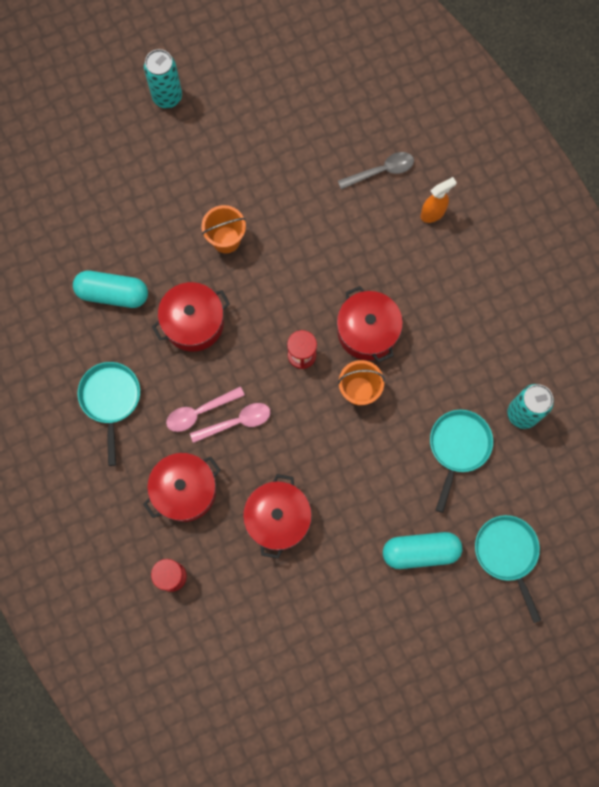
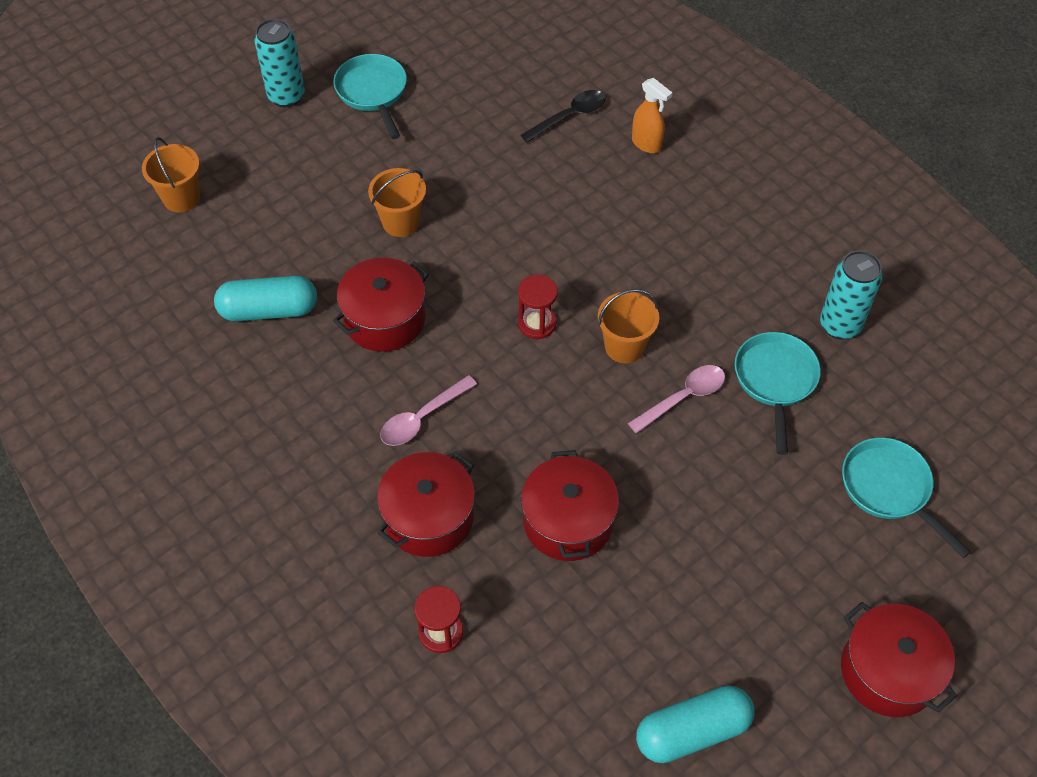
camera: 15 degrees left, 20 degrees down
turquoise pan [78,362,140,466] -> turquoise pan moved to [333,54,407,139]
pink spoon [190,403,271,443] -> pink spoon moved to [628,365,725,434]
red pot [337,286,403,363] -> red pot moved to [841,602,957,717]
grey spoon [338,152,414,189] -> black spoon [521,90,606,143]
turquoise capsule [383,532,462,569] -> turquoise capsule moved to [636,685,754,763]
orange spray bottle [421,177,457,223] -> orange spray bottle turned 90 degrees clockwise [632,78,672,153]
none -> orange bucket [142,137,200,212]

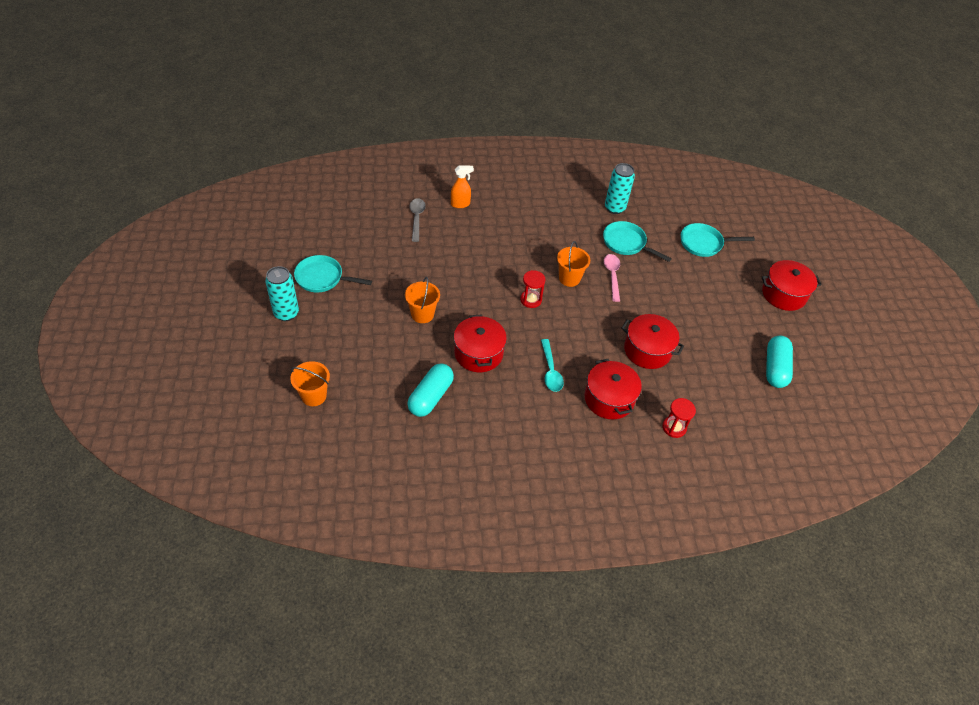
camera: 60 degrees left, 5 degrees down
pink spoon [380,375,477,446] -> turquoise spoon [541,339,564,392]
black spoon [521,90,606,143] -> grey spoon [409,198,426,242]

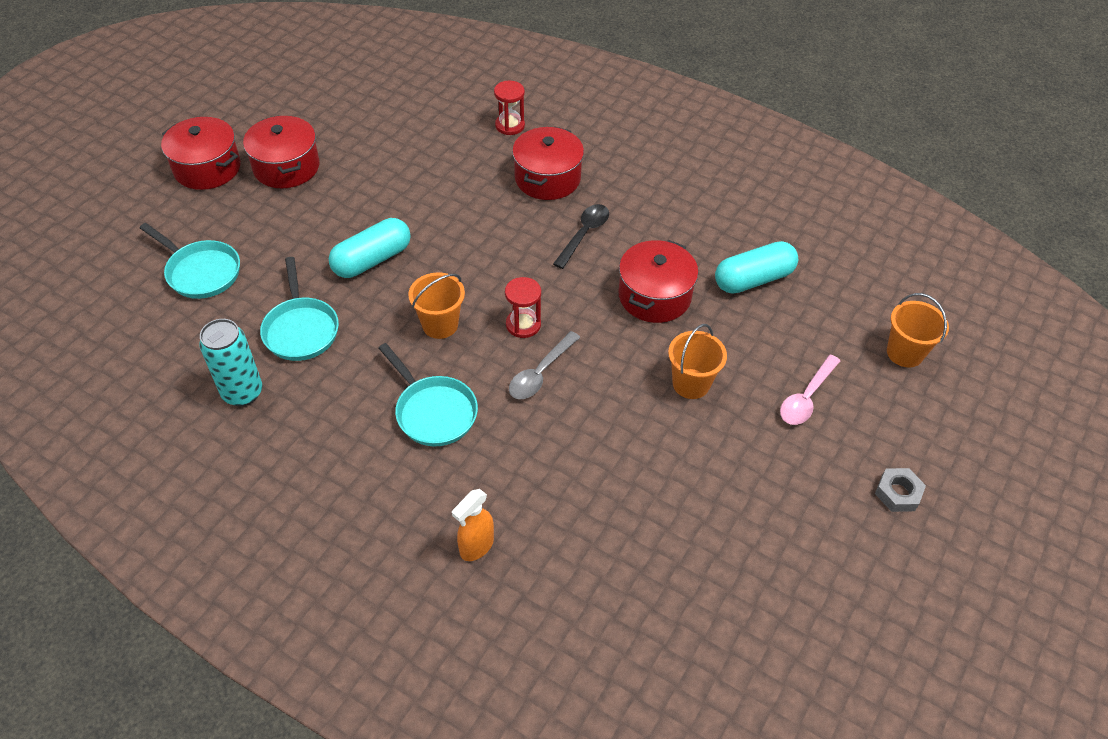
camera: 140 degrees left, 0 degrees up
turquoise can [265,266,299,321] -> grey nut [875,468,926,512]
turquoise pan [294,255,372,293] -> turquoise pan moved to [379,343,478,446]
grey spoon [409,198,426,242] -> grey spoon moved to [509,331,580,399]
orange spray bottle [451,165,474,208] -> orange spray bottle turned 75 degrees counterclockwise [452,489,494,561]
turquoise spoon [541,339,564,392] -> black spoon [553,204,609,269]
pink spoon [604,254,620,302] -> pink spoon moved to [780,355,840,425]
red pot [621,314,684,369] -> red pot moved to [243,115,320,188]
turquoise capsule [766,336,793,388] -> turquoise capsule moved to [328,218,411,278]

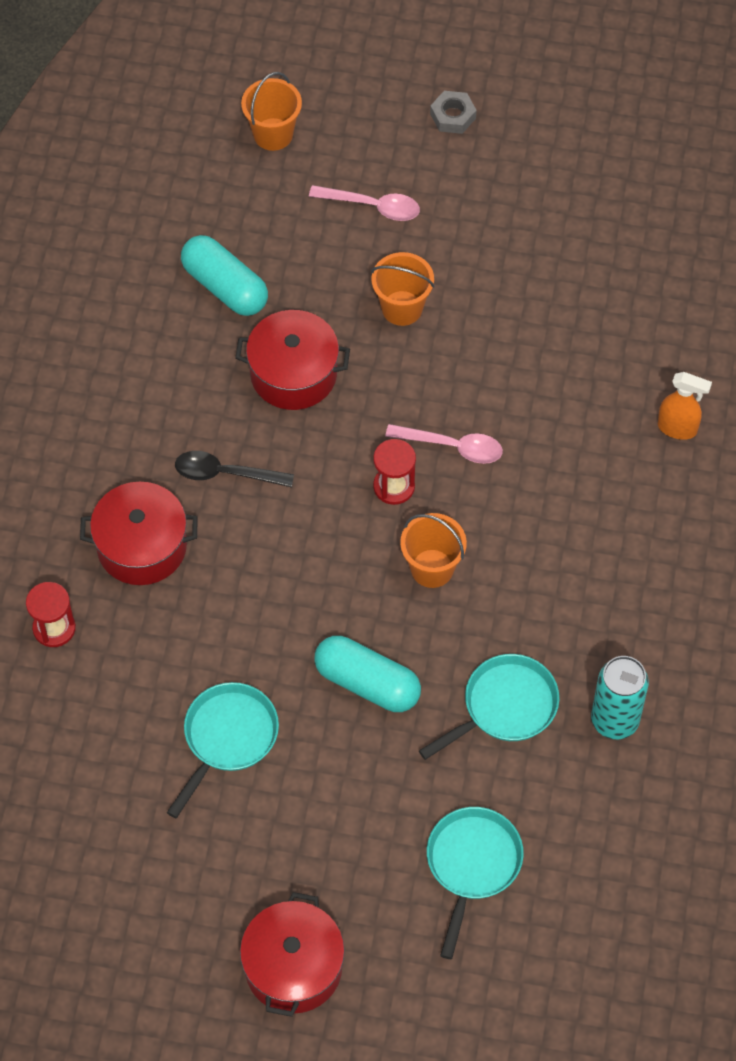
camera: 110 degrees left, 10 degrees up
red pot [243,115,320,188] -> none
turquoise pan [379,343,478,446] -> turquoise pan moved to [167,682,279,818]
grey spoon [509,331,580,399] -> pink spoon [385,424,503,464]

